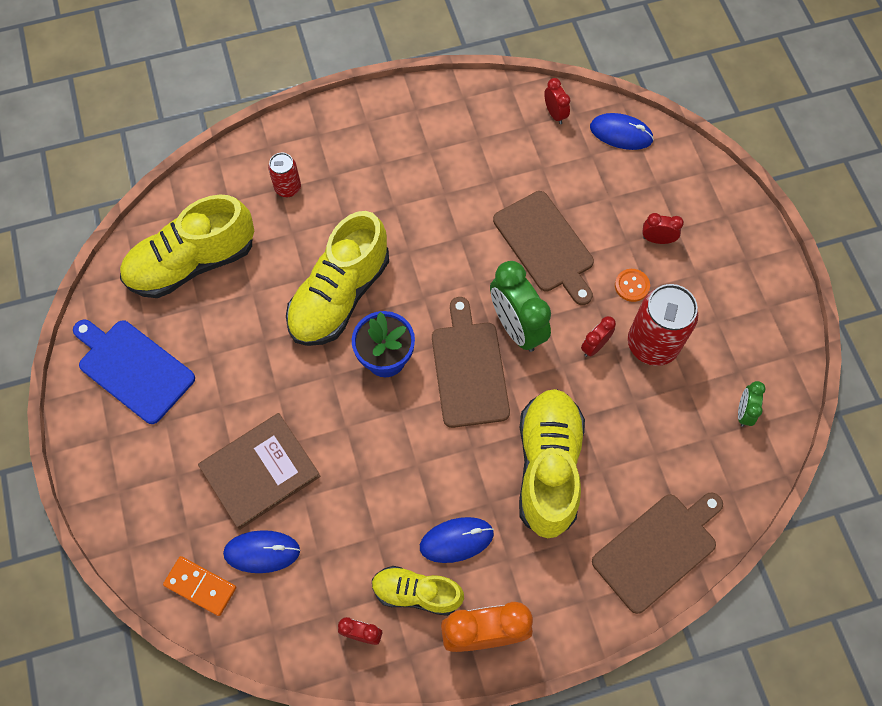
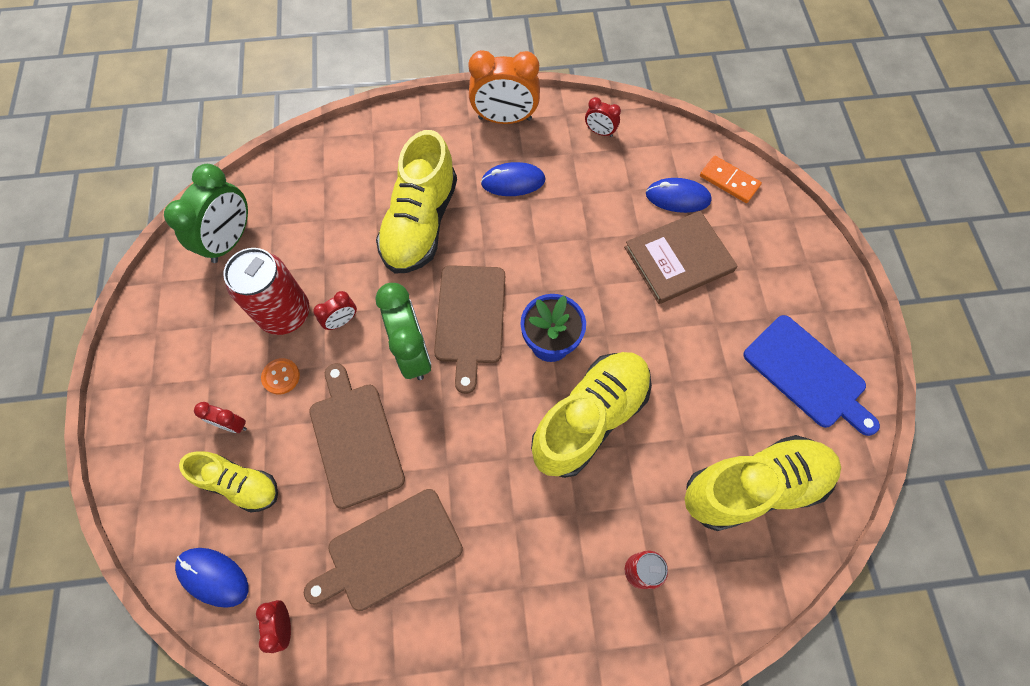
camera: 170 degrees left, 0 degrees up
yellow shoe [372,566,464,616] -> yellow shoe moved to [179,451,278,512]
brown cutting board [592,493,723,614] -> brown cutting board moved to [304,489,463,611]
green clock [738,381,766,427] -> green clock [164,164,248,263], size x2.01

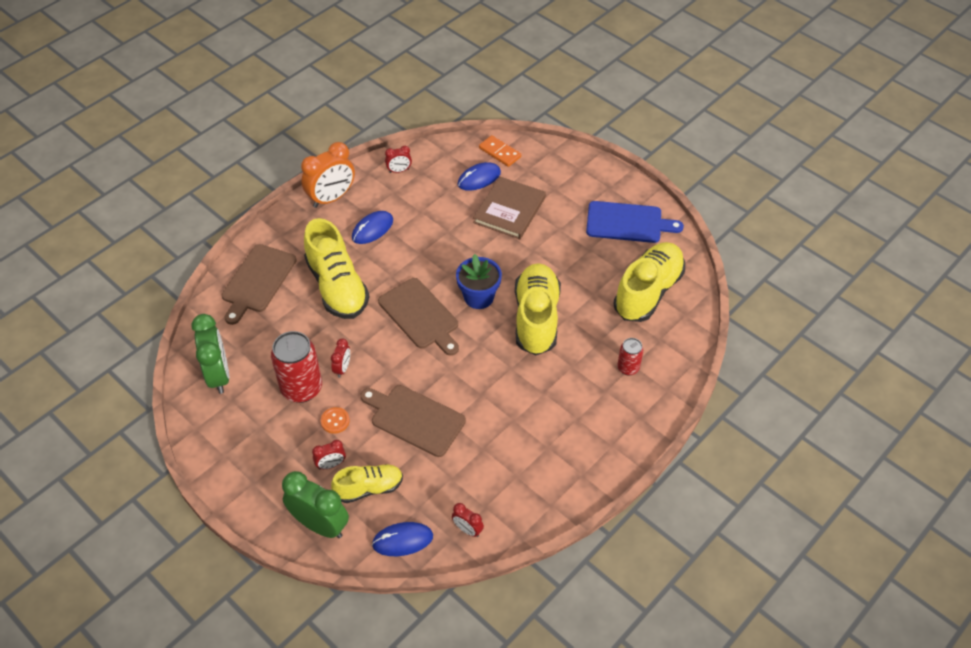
camera: 40 degrees left, 15 degrees down
brown cutting board [304,489,463,611] -> brown cutting board moved to [221,244,297,325]
green clock [376,283,431,380] -> green clock moved to [282,471,349,538]
orange domino [700,156,762,203] -> orange domino turned 45 degrees clockwise [479,135,521,167]

